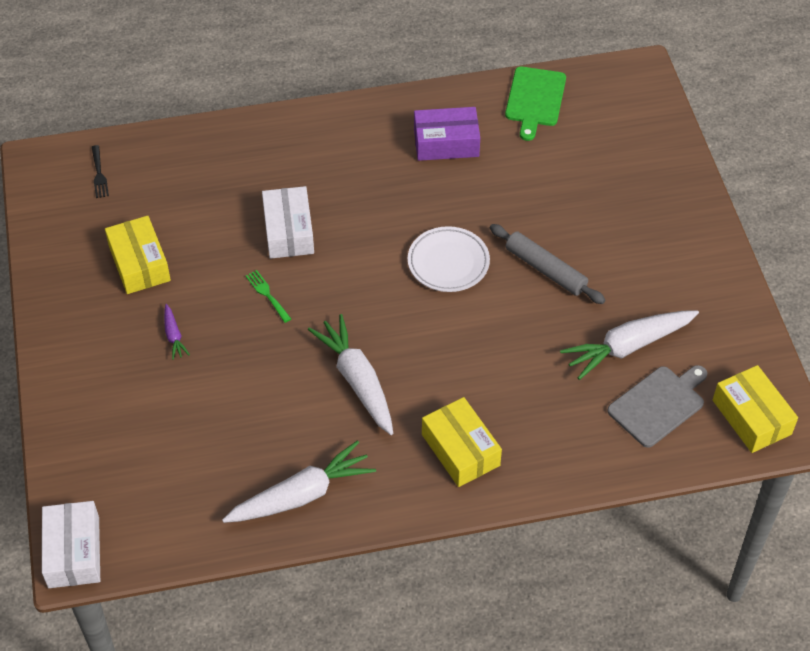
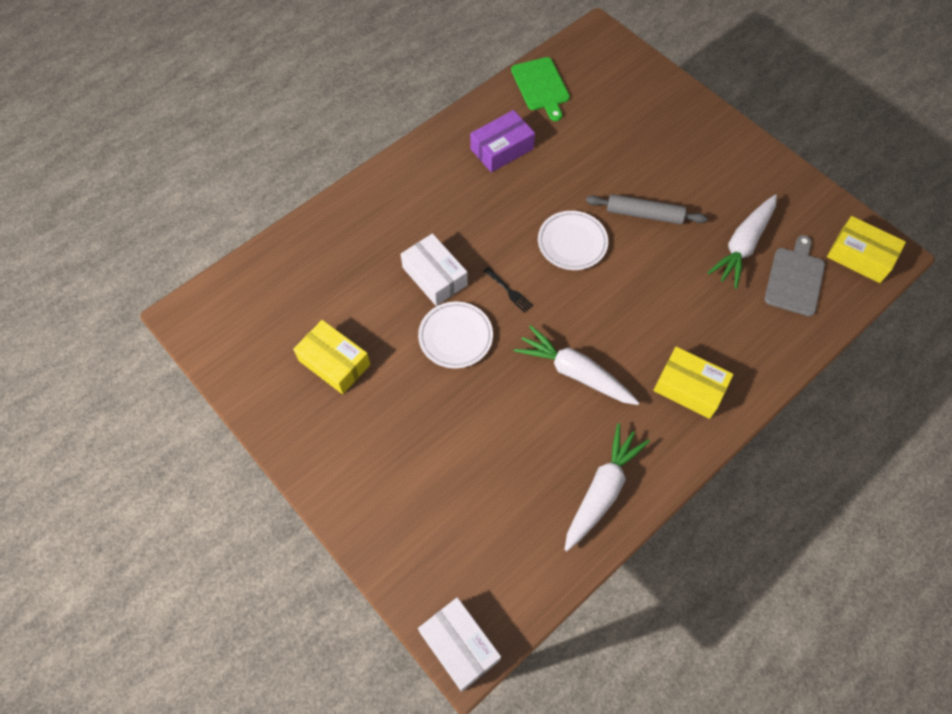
camera: 30 degrees left, 10 degrees up
black fork [92,145,109,198] -> black fork moved to [484,267,533,313]
purple carrot [164,304,190,360] -> none
green fork [246,270,291,323] -> white plate [418,302,493,368]

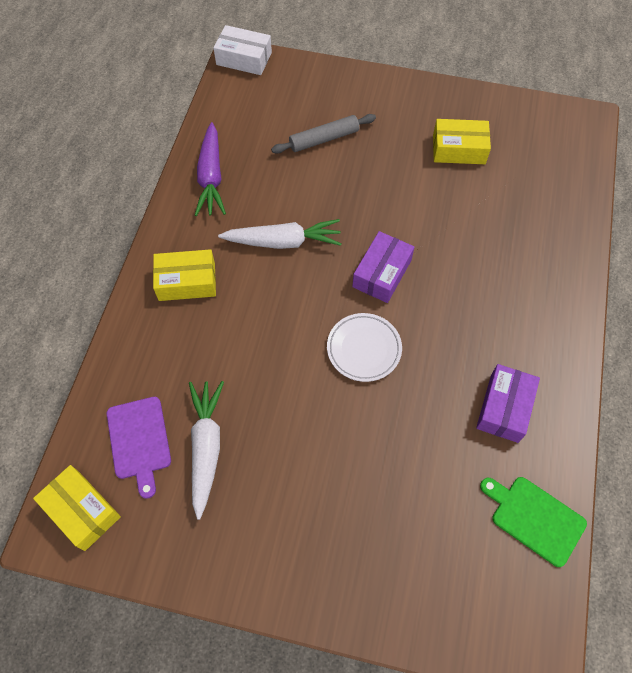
camera: 145 degrees right, 0 degrees up
white box [401,233,468,306] -> none
white plate [418,302,493,368] -> none
black fork [484,267,533,313] -> purple box [352,231,414,303]
white carrot [565,423,650,551] -> purple carrot [195,122,226,216]
grey rolling pin [586,194,707,224] -> grey rolling pin moved to [271,114,376,154]
grey cutting board [764,235,825,316] -> purple cutting board [107,397,171,499]
yellow box [827,216,906,283] -> yellow box turned 45 degrees clockwise [33,465,121,551]

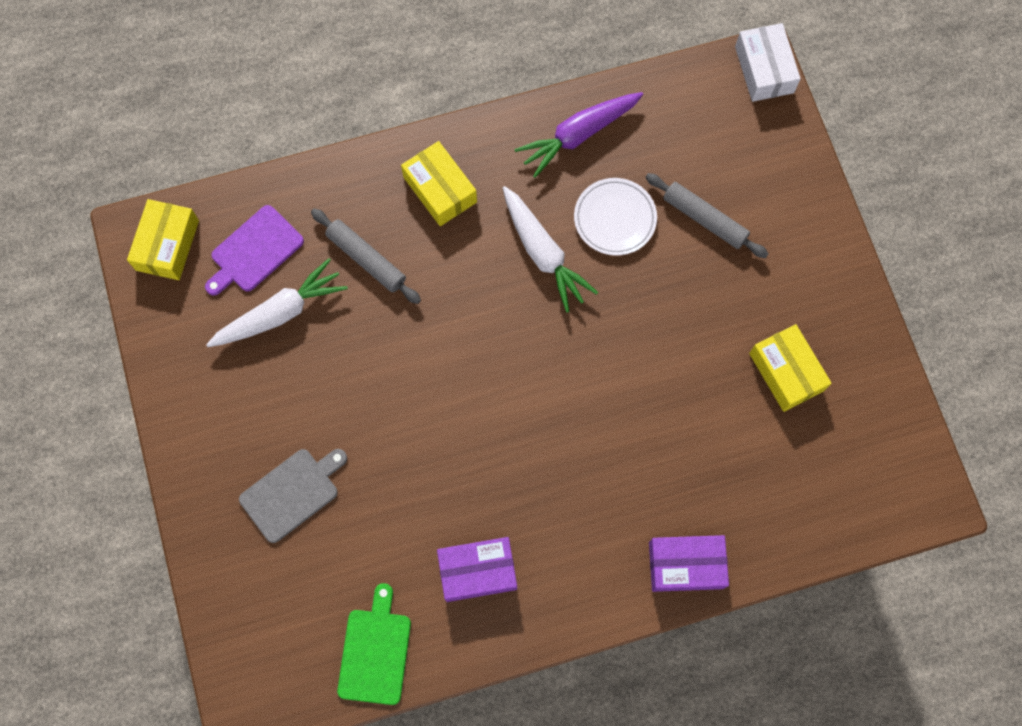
camera: 60 degrees right, 10 degrees up
white plate [327,313,402,382] -> white plate moved to [574,178,657,255]
purple box [352,231,414,303] -> purple box moved to [649,535,729,592]
none -> grey cutting board [239,449,347,543]
none -> grey rolling pin [311,209,421,304]

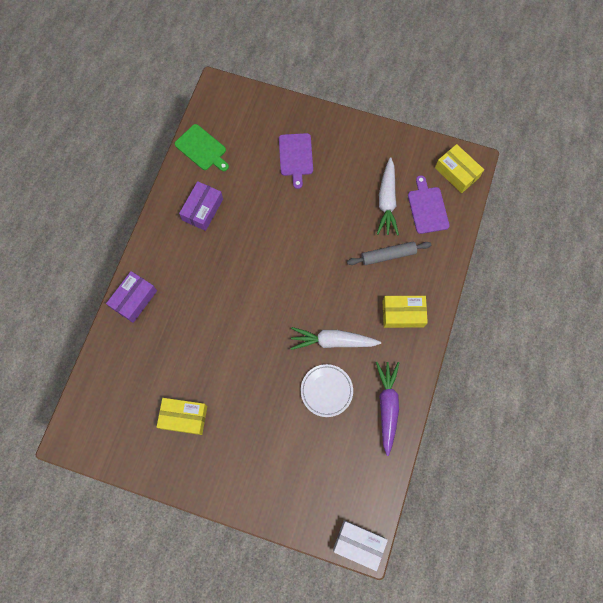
camera: 125 degrees right, 0 degrees up
grey cutting board [239,449,347,543] -> purple cutting board [279,133,313,189]
grey rolling pin [645,173,768,258] -> none

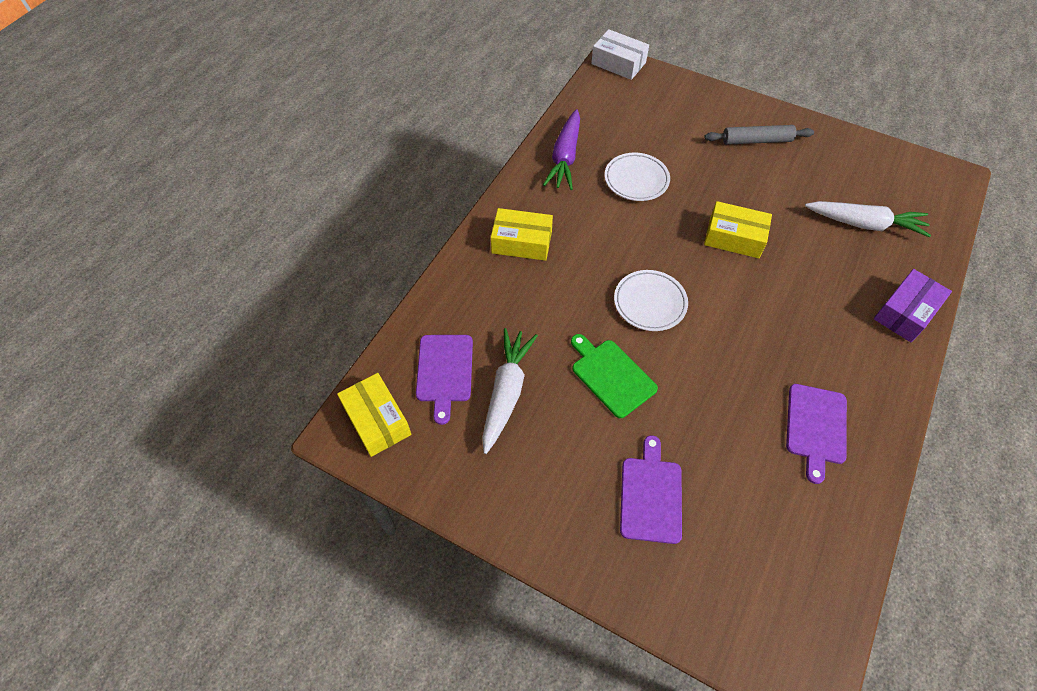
camera: 170 degrees left, 15 degrees down
yellow box [157,398,207,435] -> yellow box moved to [704,201,772,258]
green cutting board [175,124,229,171] -> green cutting board moved to [571,334,658,418]
purple box [179,181,223,231] -> purple cutting board [786,384,847,484]
white carrot [290,327,381,350] -> white carrot moved to [805,201,931,237]
grey rolling pin [347,242,431,265] -> grey rolling pin moved to [704,125,814,145]
none -> white plate [614,270,688,331]

